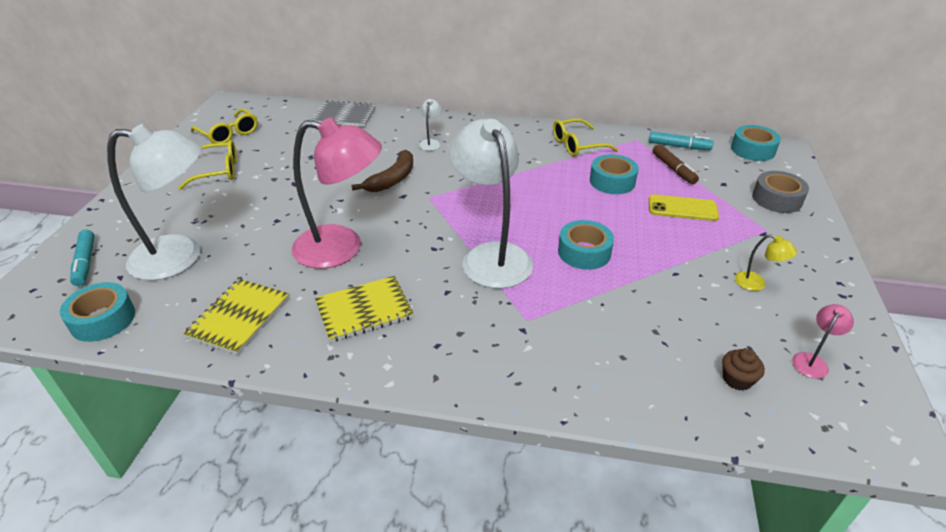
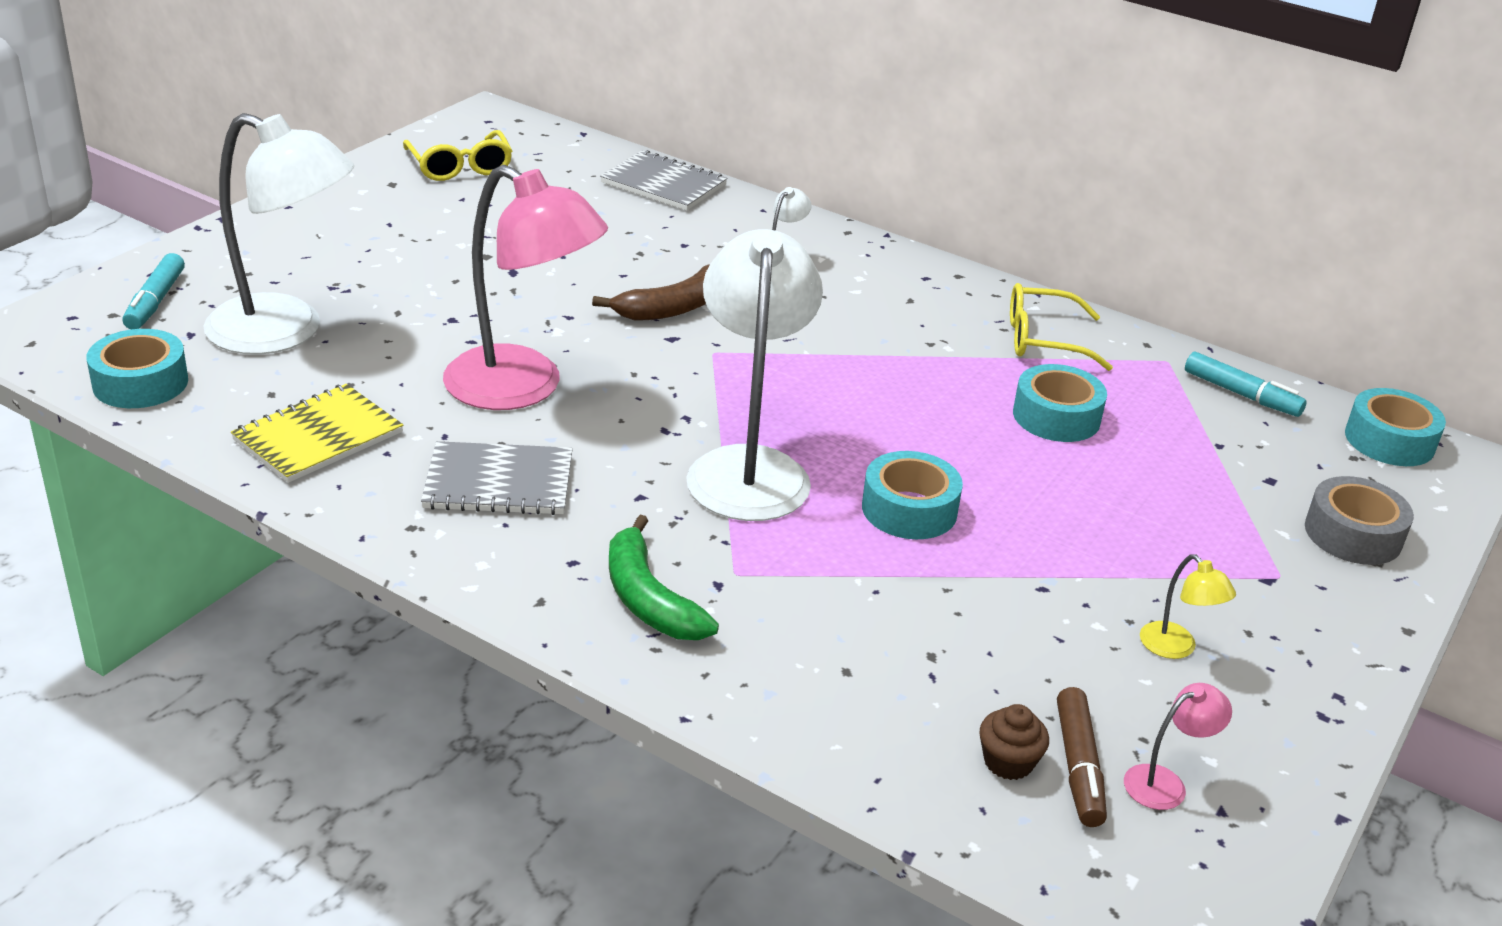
camera: 20 degrees right, 5 degrees down
yellow glasses [178,140,237,190] -> none
yellow notebook [315,276,414,342] -> grey notebook [421,441,573,515]
yellow phone [649,194,719,221] -> none
brown marker [653,144,699,184] -> brown marker moved to [1057,687,1107,827]
none -> green banana [609,515,719,640]

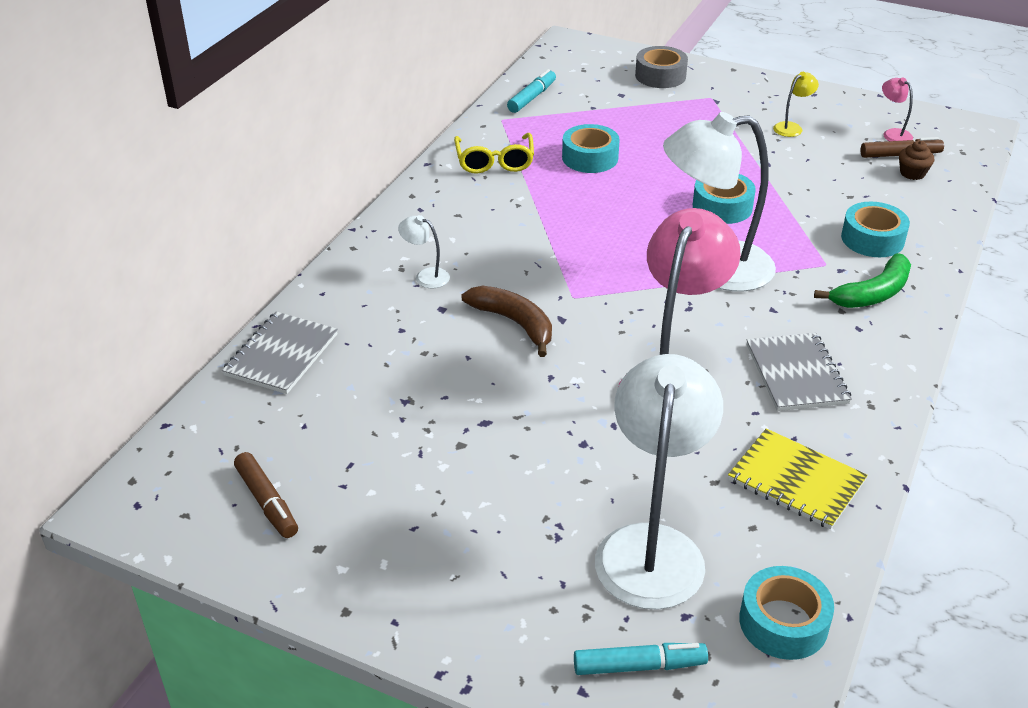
camera: 95 degrees left, 5 degrees up
yellow glasses [403,130,512,181] -> brown marker [234,452,298,538]
turquoise tape [1345,388,1446,466] -> turquoise tape moved to [841,202,910,257]

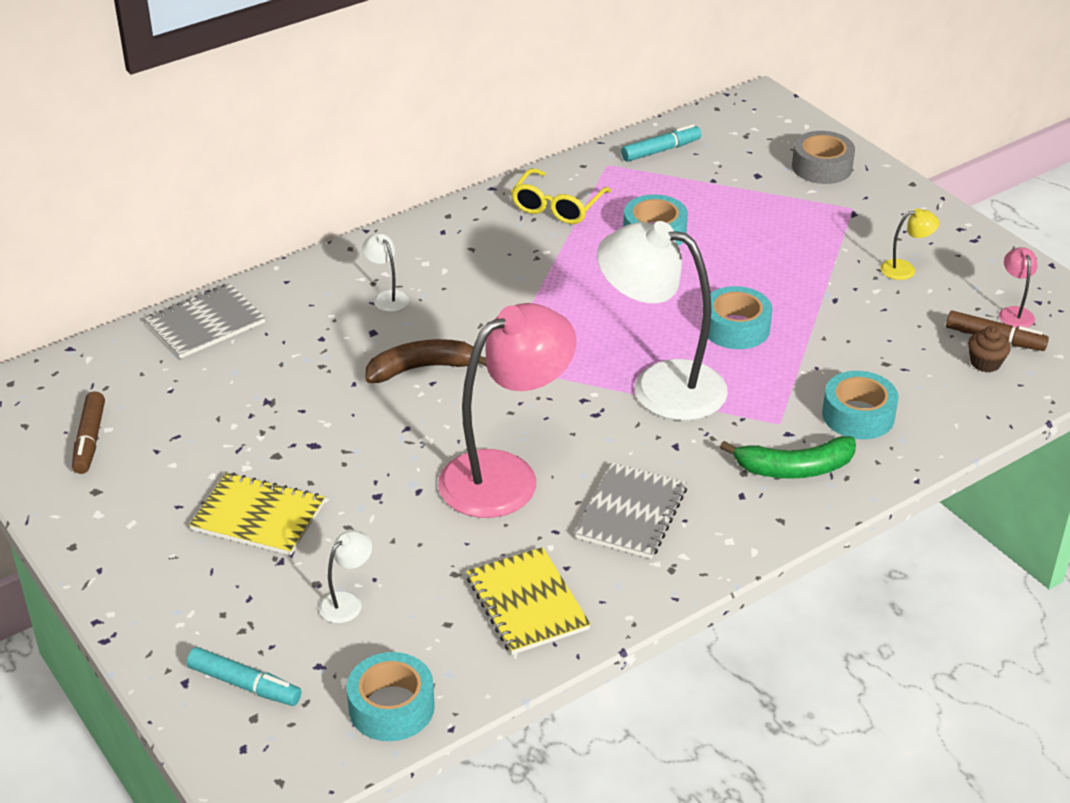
camera: 30 degrees right, 0 degrees up
brown banana [461,286,552,357] -> brown banana turned 90 degrees counterclockwise [366,339,486,383]
white lamp [595,354,723,610] -> white lamp [319,530,372,623], size x0.40
none -> yellow notebook [189,473,325,555]

